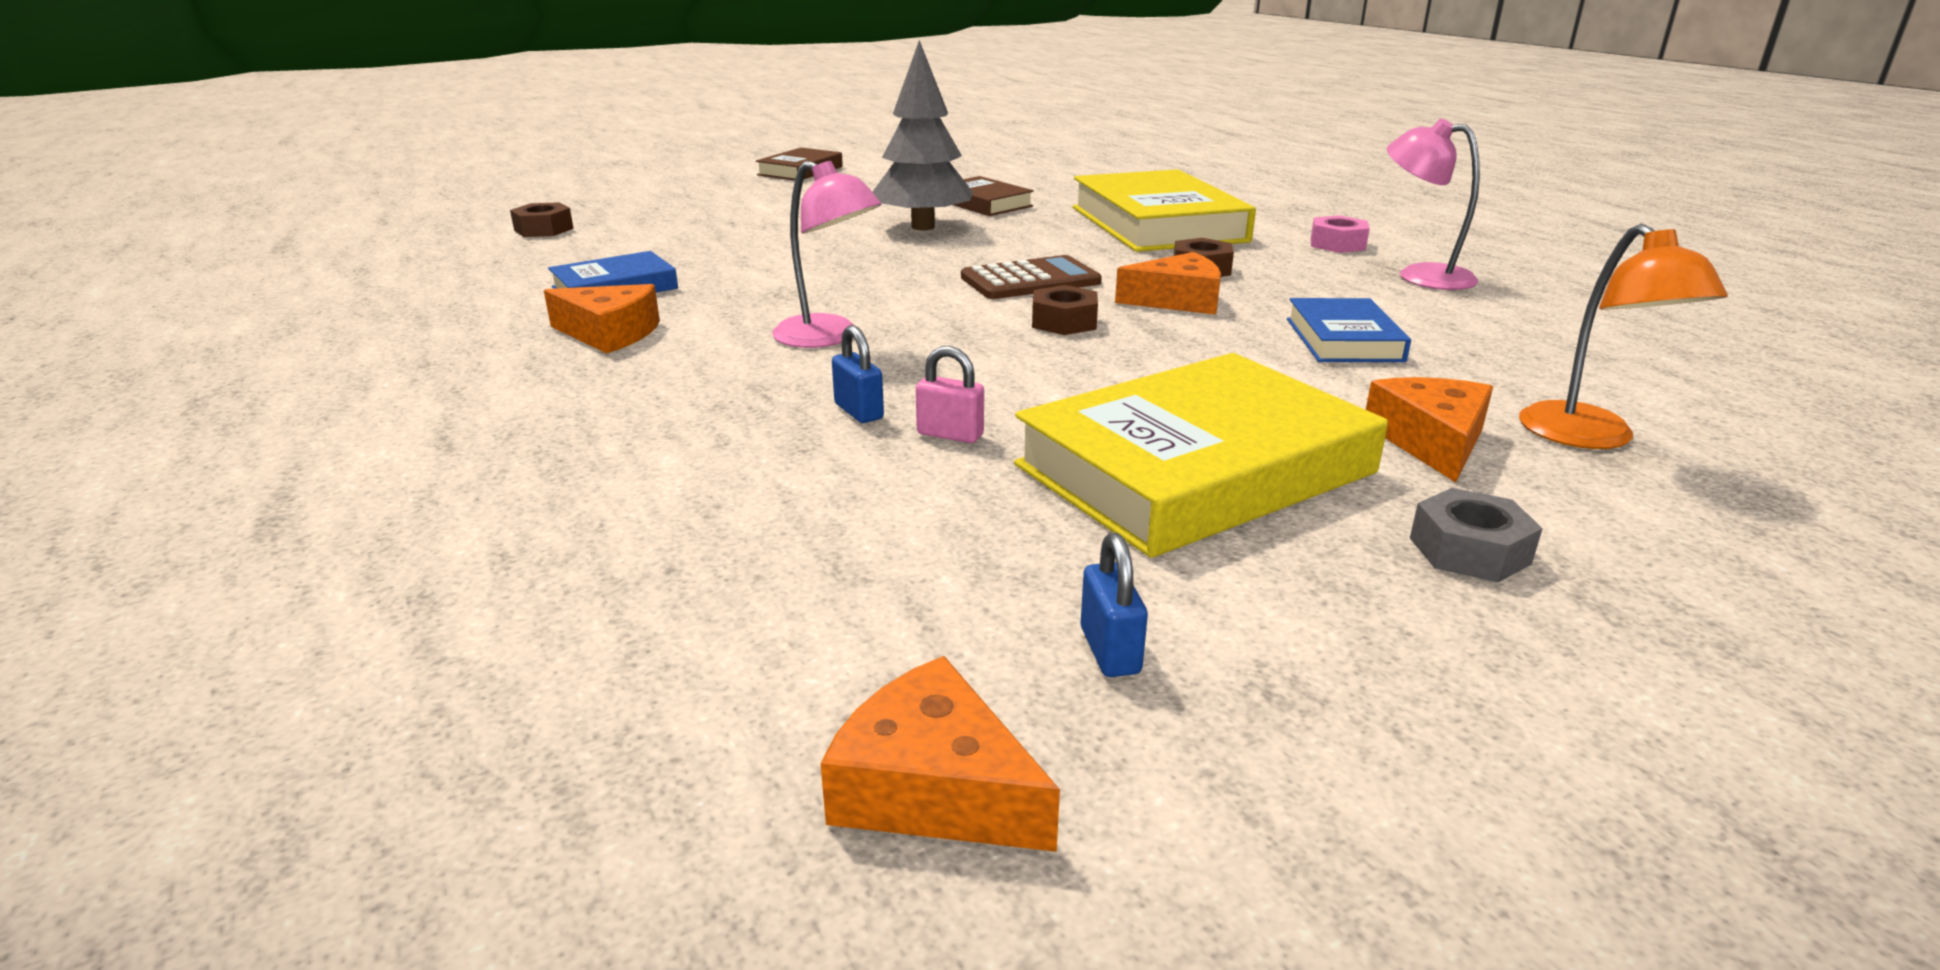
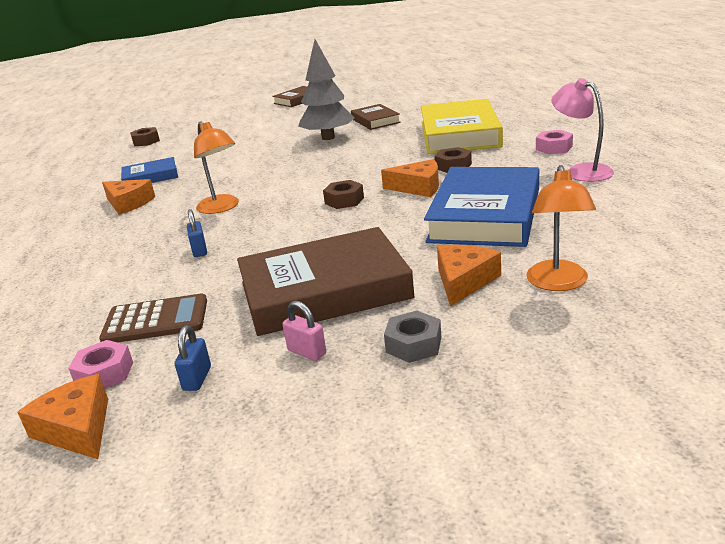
camera: 20 degrees right, 0 degrees up
pink lamp [772,161,882,348] -> orange lamp [194,122,239,214]
pink padlock [916,346,984,443] -> pink padlock moved to [282,301,326,361]
brown calculator [961,255,1102,299] -> brown calculator moved to [99,293,207,343]
yellow book [1014,353,1388,558] -> brown book [237,227,415,336]
blue book [1287,298,1411,362] -> blue book [424,167,539,247], size x1.92
none -> pink nut [68,340,133,389]

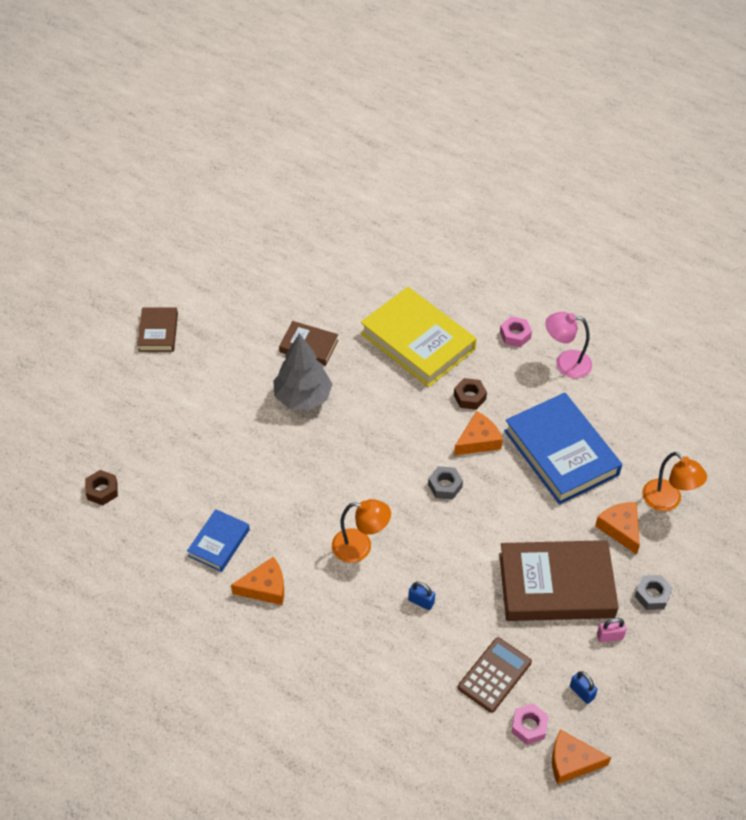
camera: 50 degrees left, 25 degrees up
brown book [237,227,415,336] -> brown book turned 60 degrees clockwise [499,540,619,621]
brown nut [323,180,364,209] -> grey nut [428,466,463,499]

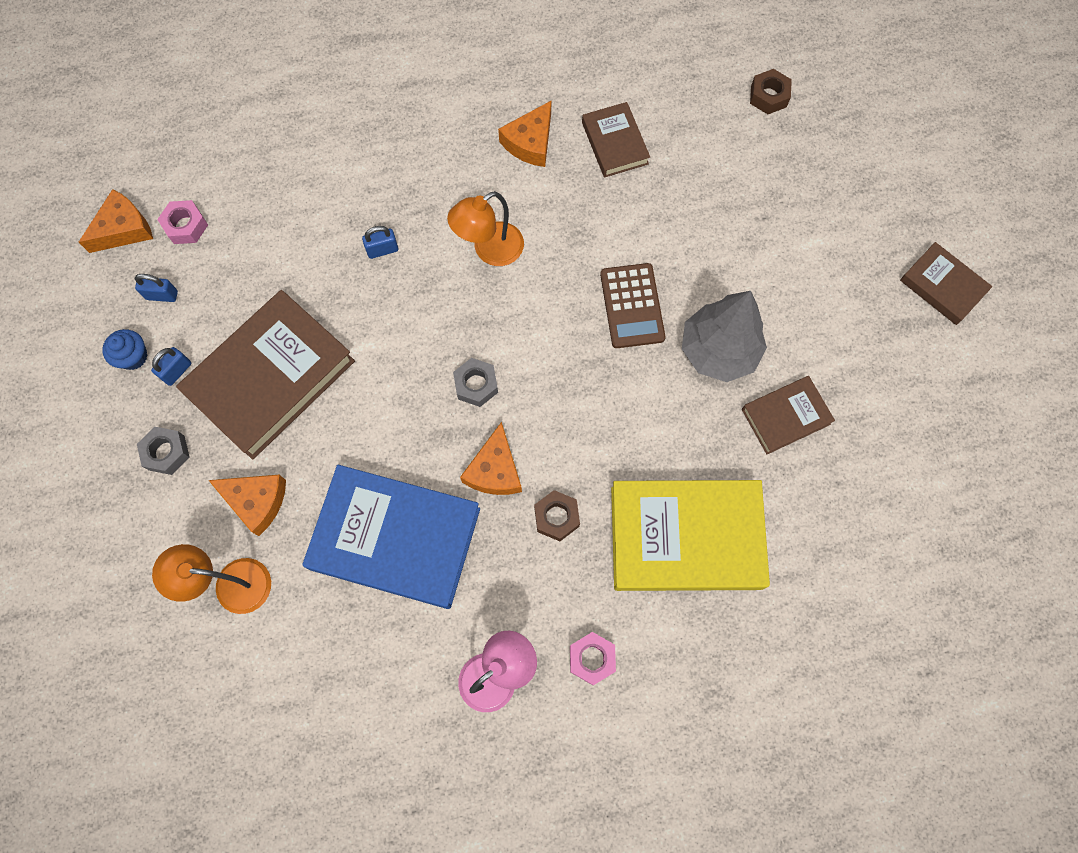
camera: 135 degrees right, 20 degrees up
blue book [187,509,250,572] -> brown book [582,102,650,178]
brown calculator [458,637,532,713] -> brown calculator moved to [600,263,666,348]
pink padlock [597,618,626,642] -> blue padlock [151,347,192,386]
none -> blue cupcake [102,329,148,370]

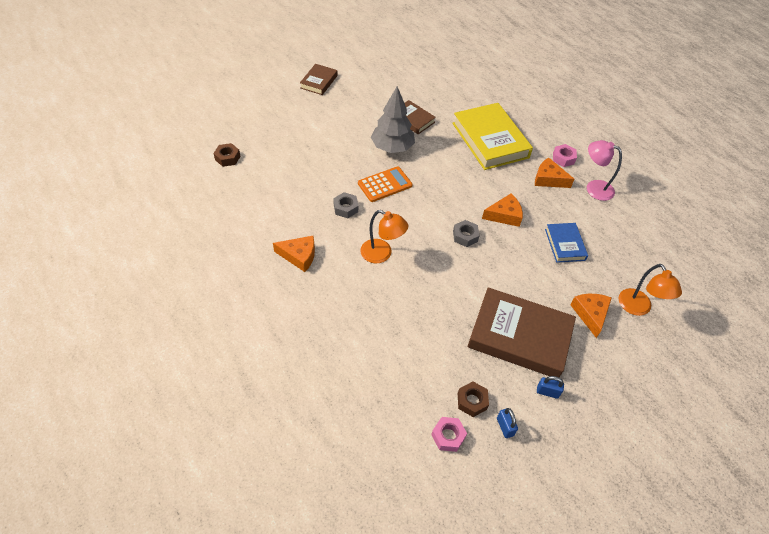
camera: 115 degrees left, 20 degrees down
orange cheese [79,189,153,253] -> orange cheese moved to [535,157,574,188]
blue cupcake [102,329,148,370] -> none
grey nut [137,427,190,475] -> grey nut moved to [333,192,358,218]
blue book [302,465,480,609] -> blue book [545,223,588,263], size x0.52
blue padlock [362,226,398,259] -> none
brown nut [534,490,580,541] -> brown nut moved to [458,382,489,417]
brown book [582,102,650,178] -> none
brown calculator [600,263,666,348] -> orange calculator [358,166,412,202]

